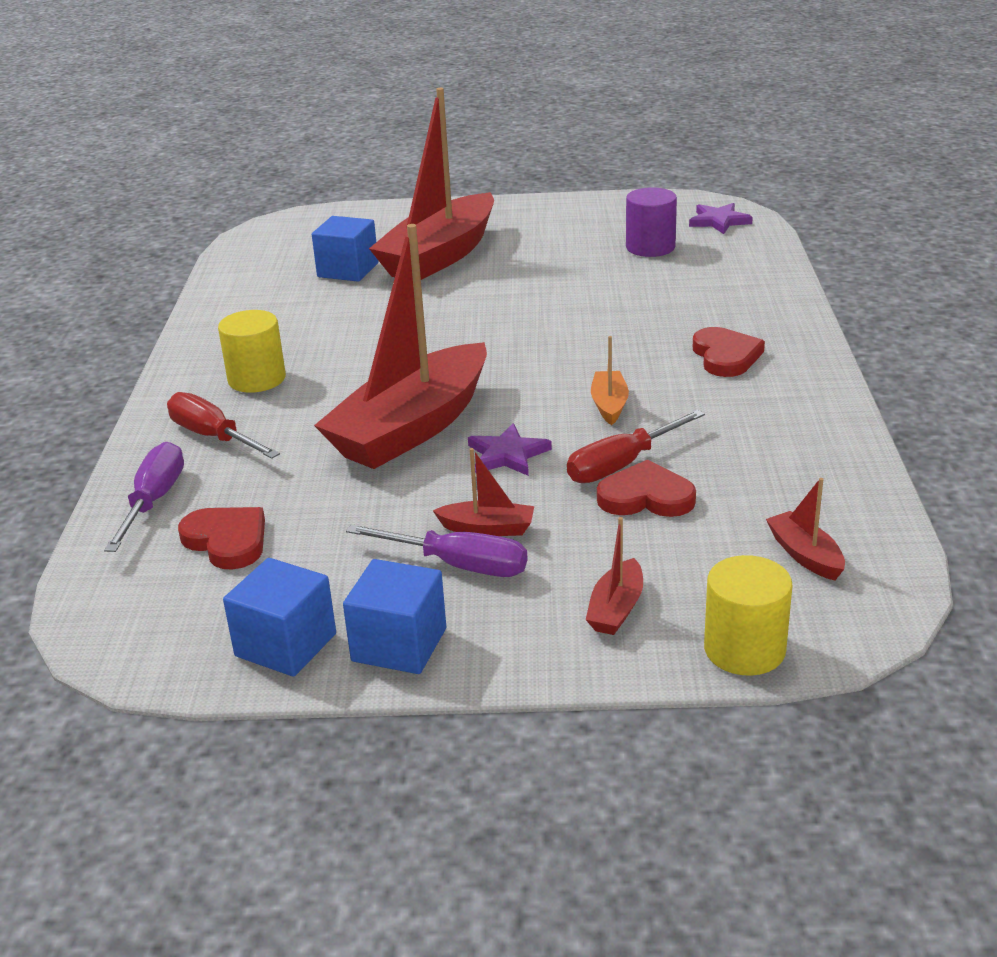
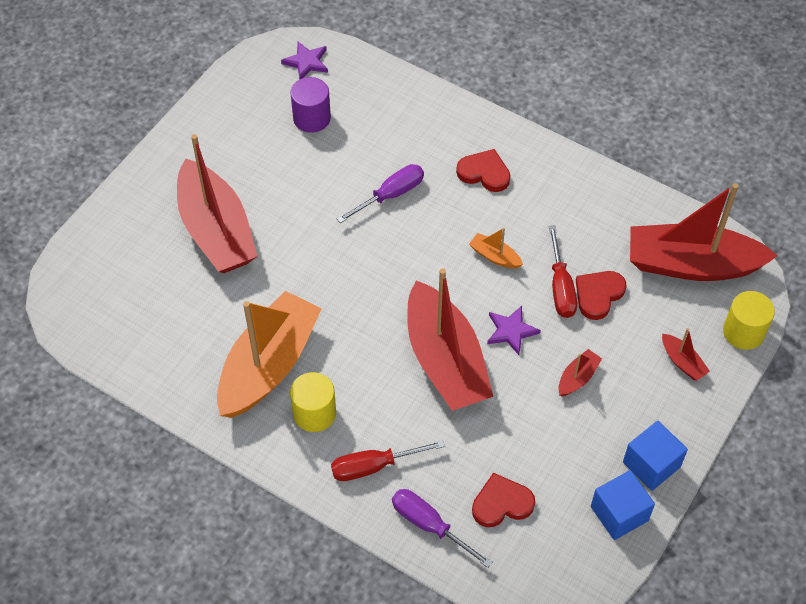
camera: 60 degrees left, 25 degrees up
blue cube [312,216,378,282] -> none
purple screwdriver [346,524,528,577] -> purple screwdriver moved to [337,164,424,223]
red boat [766,478,845,580] -> red boat [630,183,778,281], size x2.49
none -> orange boat [217,291,321,418]

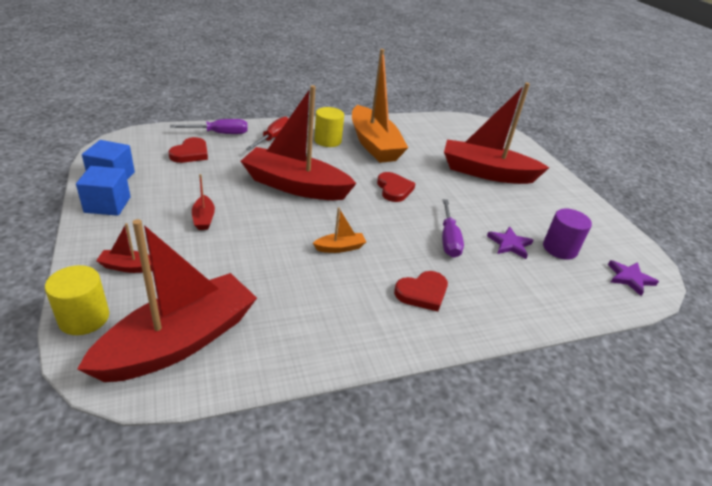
camera: 125 degrees right, 20 degrees down
purple star [487,306,541,355] -> purple star moved to [487,226,533,259]
red screwdriver [549,225,577,318] -> none
red heart [576,271,626,320] -> red heart moved to [377,172,416,202]

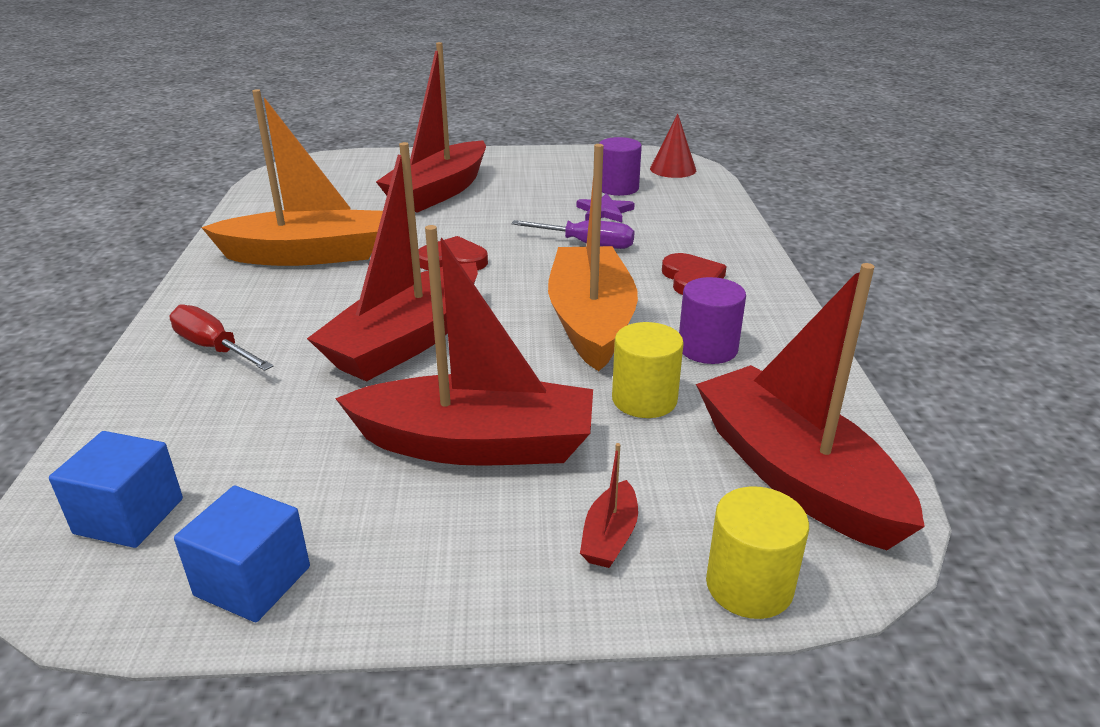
camera: 70 degrees left, 5 degrees down
blue cube [76,166,131,216] -> blue cube moved to [49,431,183,548]
red heart [168,137,208,163] -> none
purple screwdriver [170,119,248,134] -> none
red boat [192,174,215,230] -> red boat [335,225,593,466], size x2.49
orange boat [313,207,366,253] -> orange boat [548,144,638,371], size x2.49
yellow cylinder [314,107,344,147] -> yellow cylinder moved to [612,322,684,418]
purple star [608,260,659,296] -> red cone [650,114,696,178]
none -> purple cylinder [679,277,746,364]

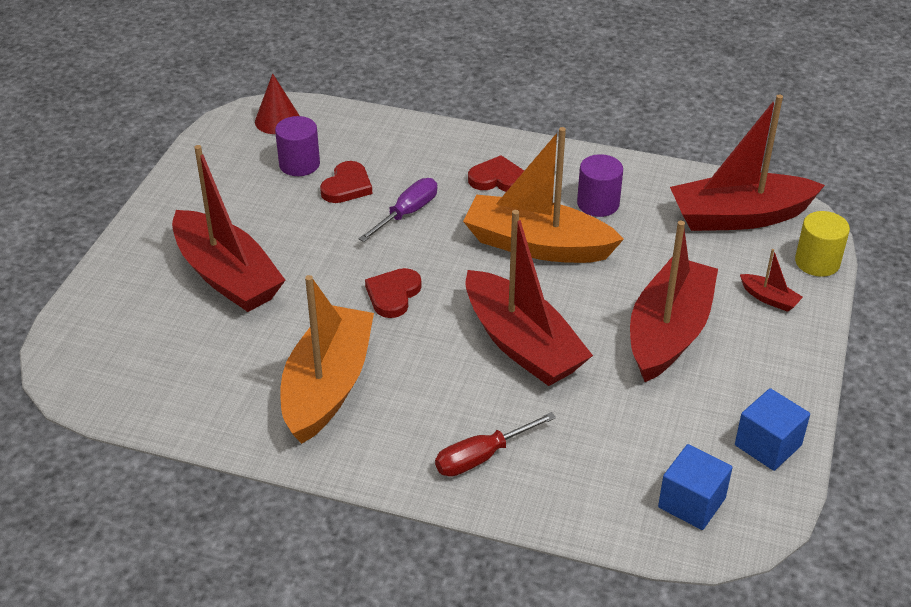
camera: 70 degrees left, 10 degrees up
purple star [577,193,635,222] -> red heart [320,161,372,203]
yellow cylinder [612,322,684,418] -> none

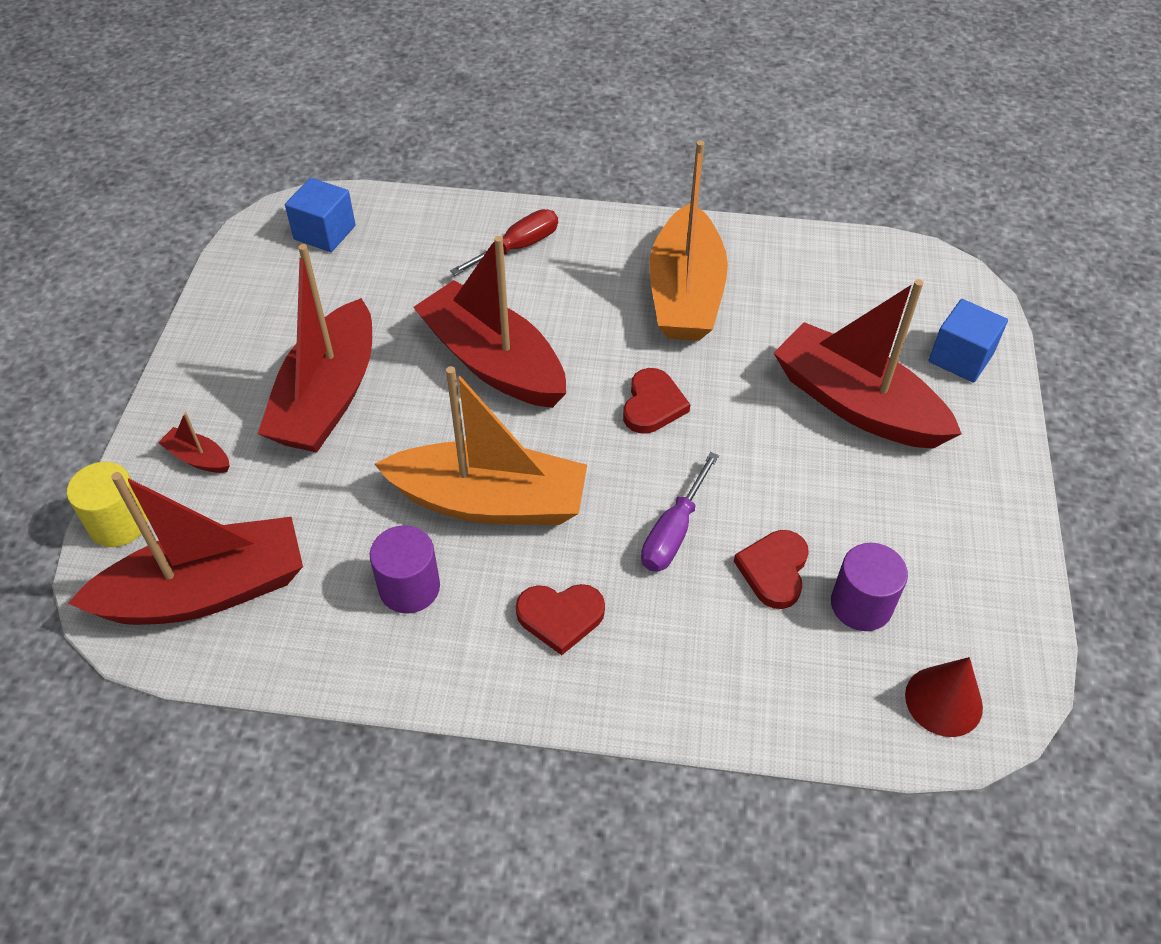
camera: 170 degrees right, 10 degrees up
blue cube [735,388,810,471] -> blue cube moved to [928,299,1008,383]

